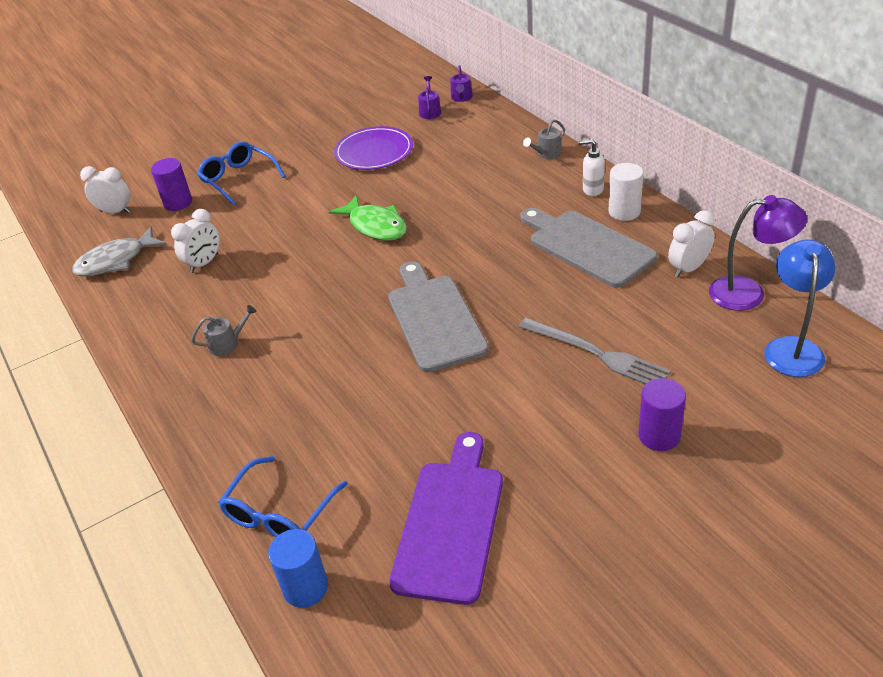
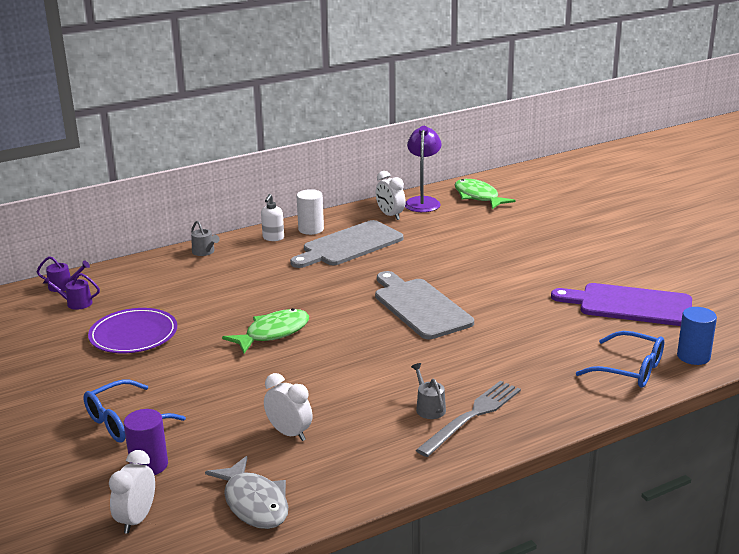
camera: 90 degrees left, 15 degrees down
grey cutting board [388,261,489,372] -> grey cutting board turned 75 degrees clockwise [375,271,474,339]
grey fork [519,318,671,385] -> grey fork moved to [416,380,521,457]
purple cylinder [638,378,686,451] -> none
blue lamp [764,239,835,377] -> green fish [455,179,516,209]

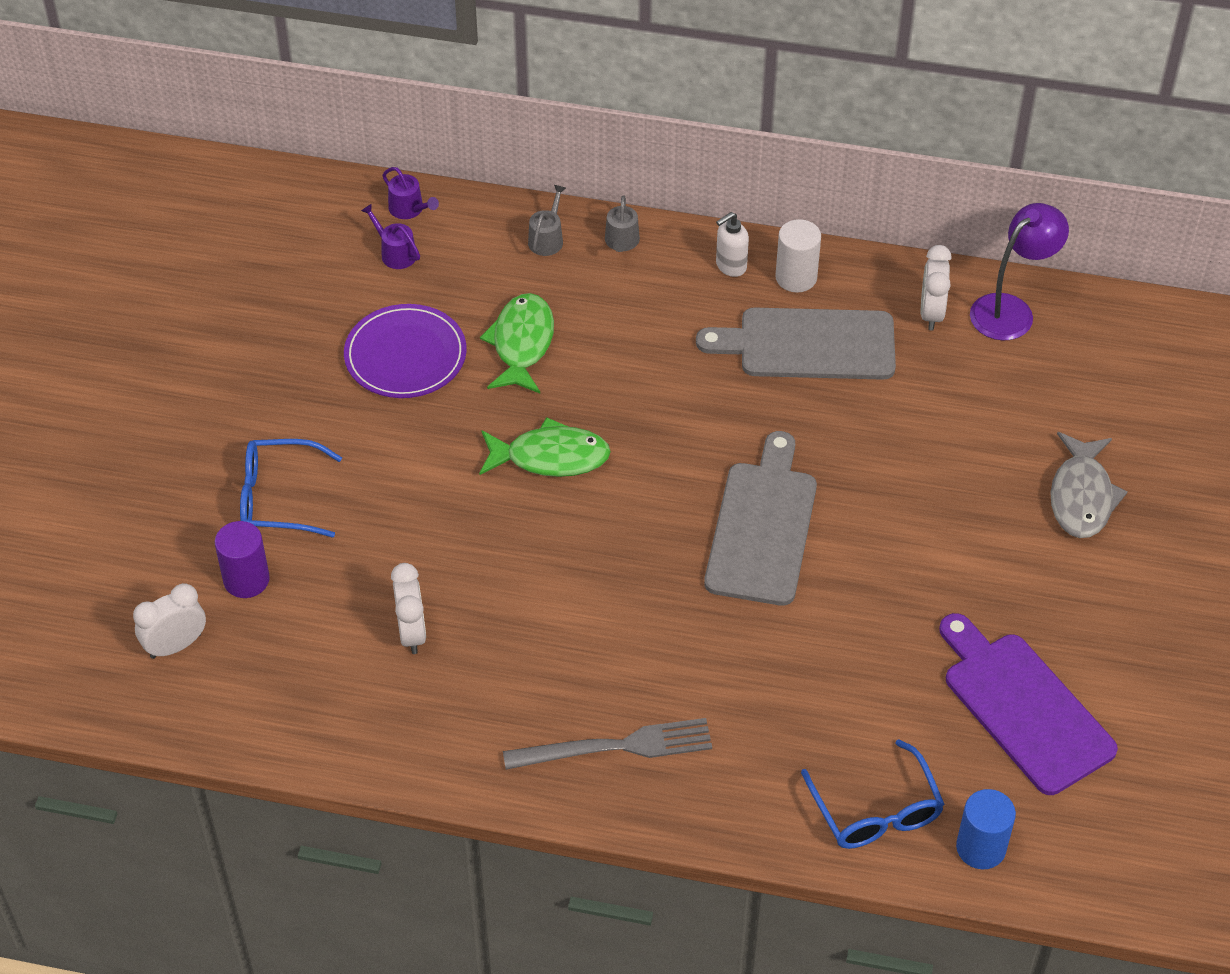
camera: 40 degrees right, 25 degrees up
grey fish [205,456,288,529] -> grey fish moved to [1050,432,1128,538]
grey watering can [411,363,446,419] -> grey watering can moved to [528,185,566,256]
green fish [455,179,516,209] -> green fish moved to [480,293,554,393]

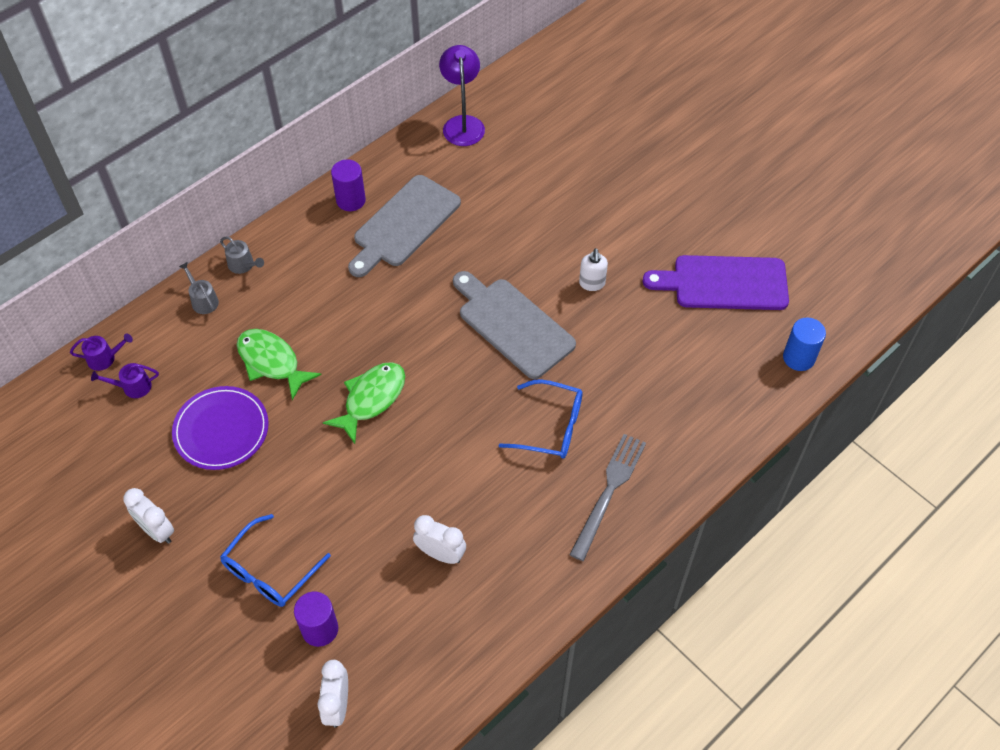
camera: 55 degrees left, 5 degrees up
white soap dispenser [716,212,749,277] -> white soap dispenser moved to [579,248,608,291]
white cylinder [775,219,821,293] -> purple cylinder [331,159,366,211]
blue glasses [801,740,945,849] -> blue glasses moved to [498,379,583,459]
white clock [921,245,952,331] -> white clock moved to [123,488,174,544]
grey fish [1050,432,1128,538] -> none

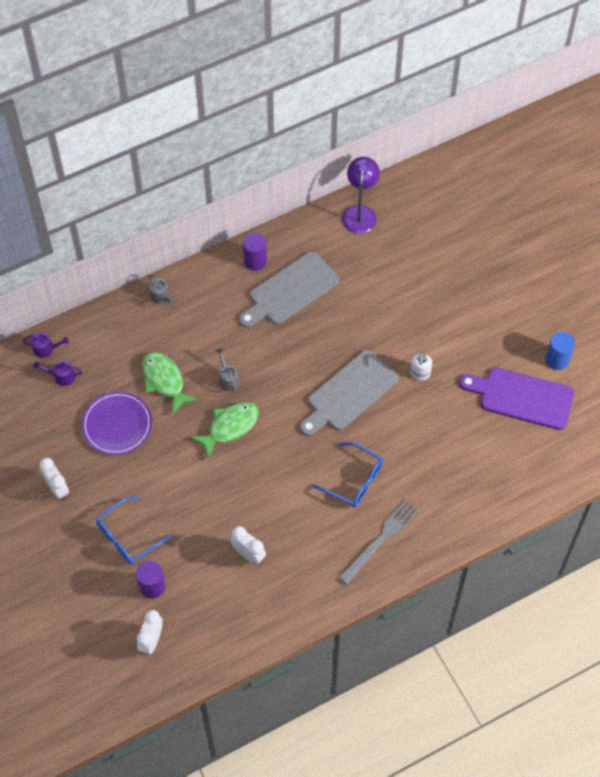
camera: 15 degrees right, 5 degrees up
grey watering can [179,262,219,314] -> grey watering can moved to [216,348,240,392]
grey cutting board [453,271,576,379] -> grey cutting board turned 105 degrees counterclockwise [300,350,399,436]
blue cylinder [783,318,826,371] -> blue cylinder moved to [545,332,575,370]

